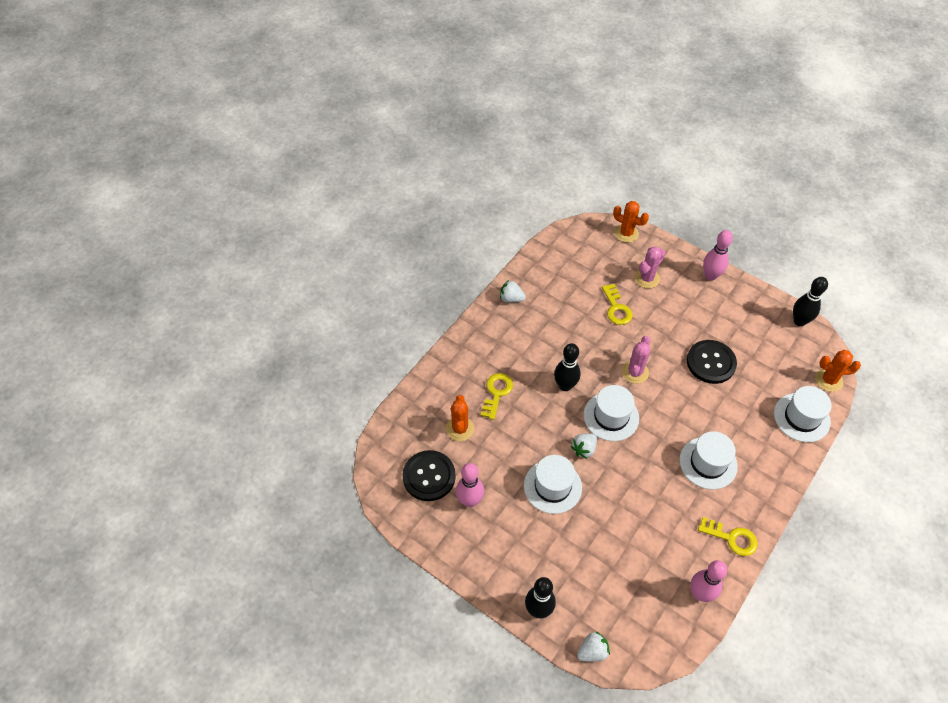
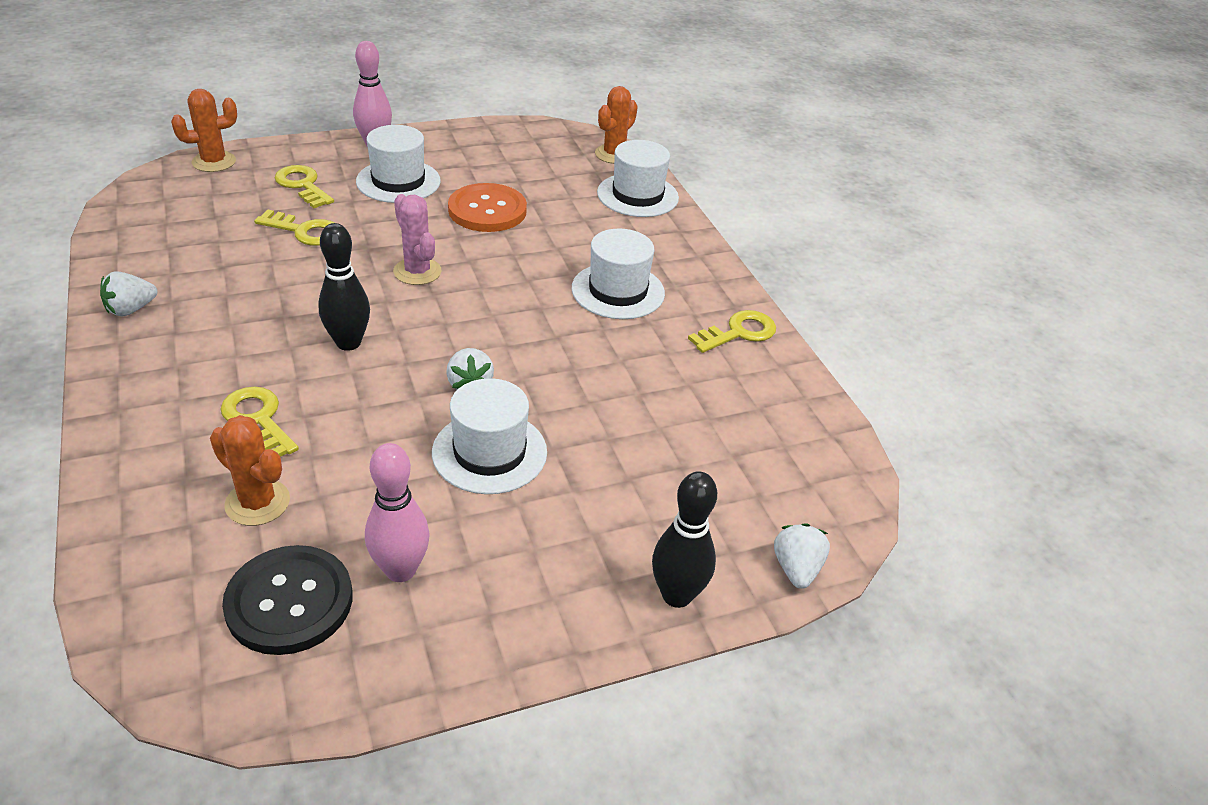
camera: 60 degrees left, 15 degrees down
white hat [584,385,639,441] -> white hat moved to [356,125,441,203]
pink cactus [635,246,665,288] -> yellow key [275,165,334,208]
black button [687,340,737,384] -> orange button [448,183,527,232]
pink bowling pin [690,560,727,602] -> none
black bowling pin [793,277,828,326] -> none

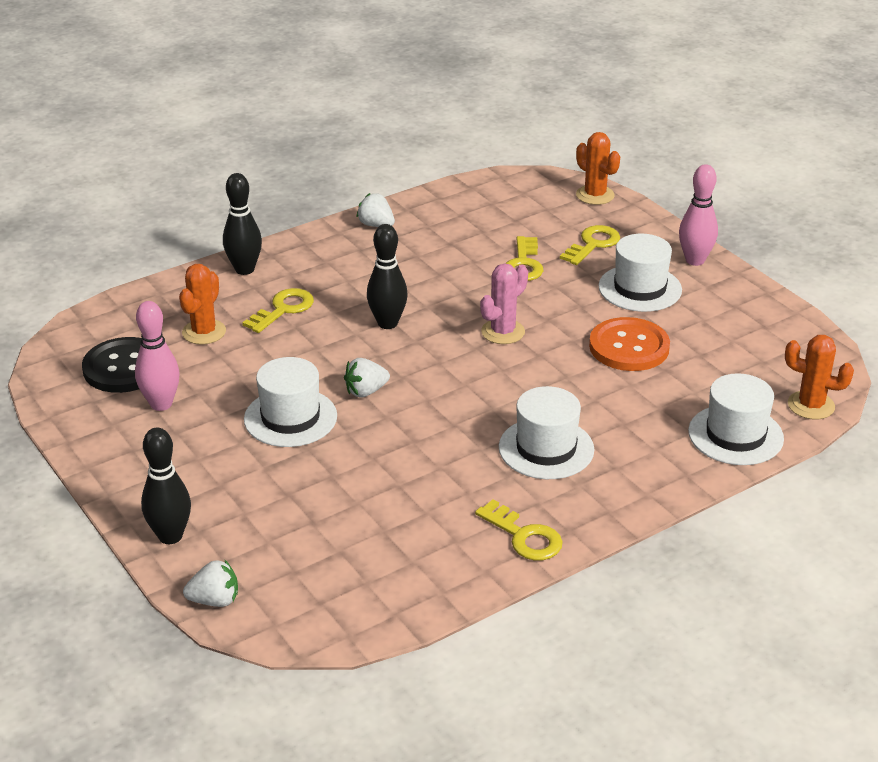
camera: 80 degrees right, 5 degrees down
none -> black bowling pin [223,173,262,275]

